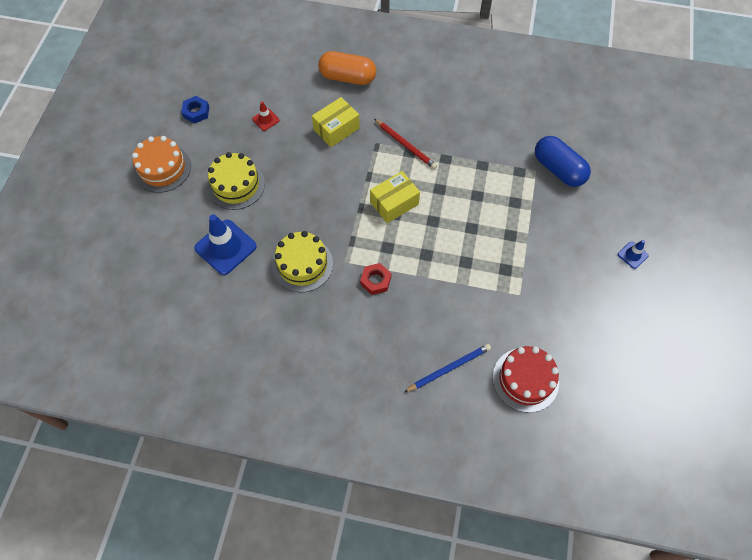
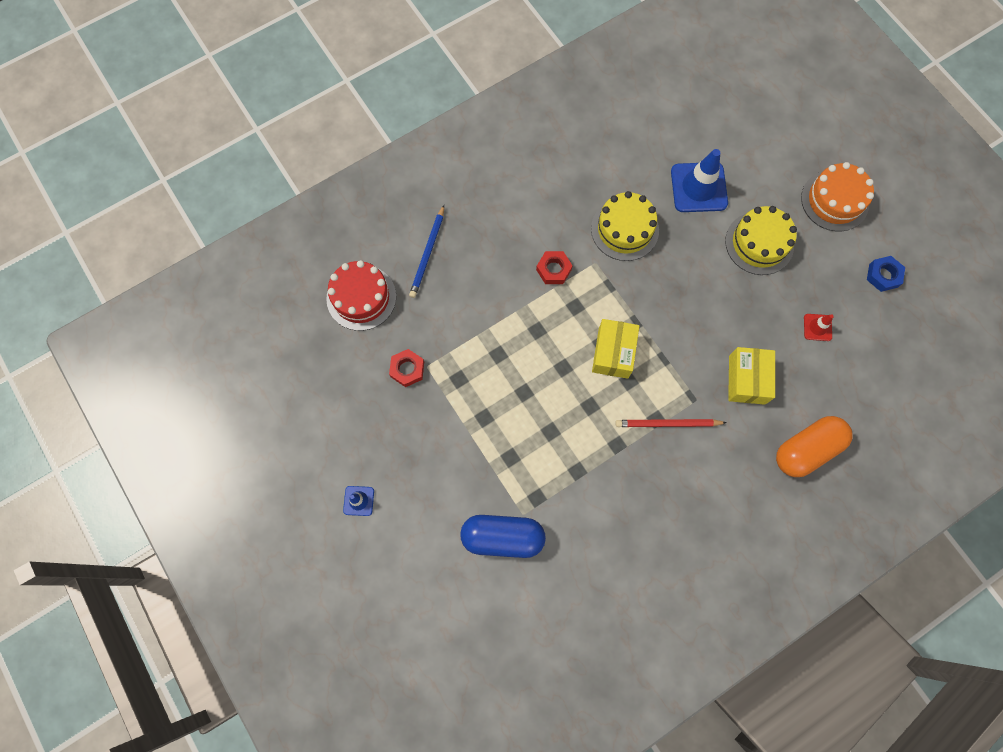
camera: 135 degrees right, 10 degrees up
none -> red nut [389,349,424,387]

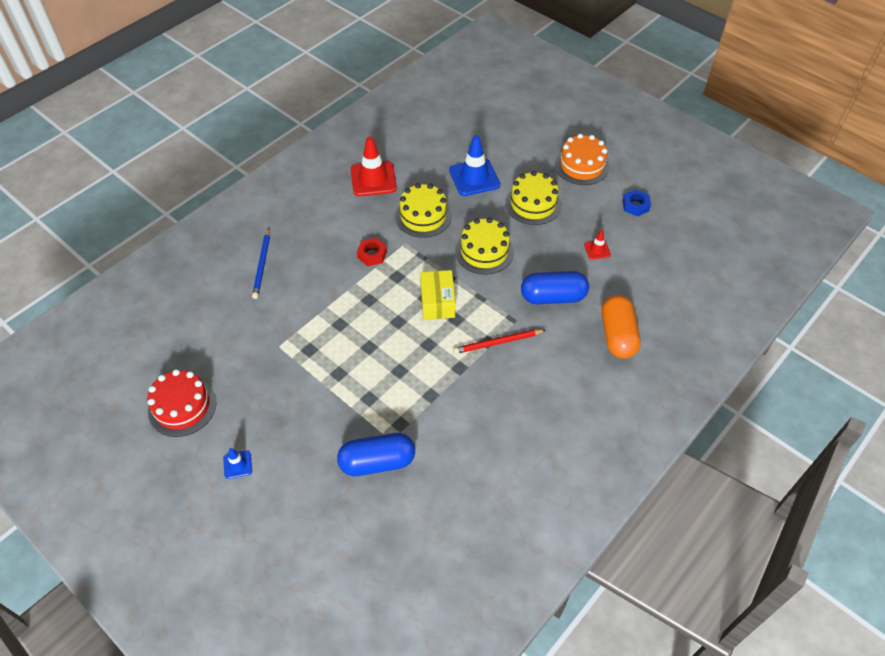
camera: 15 degrees left, 20 degrees down
red cake [326,260,396,331] -> red cake moved to [147,369,217,437]
red nut [389,349,424,387] -> none
yellow box [728,347,775,405] -> blue capsule [521,271,589,304]
orange capsule [776,416,853,477] -> orange capsule turned 45 degrees counterclockwise [602,295,641,359]
none -> red traffic cone [351,137,397,196]
none -> yellow cake [455,218,514,274]

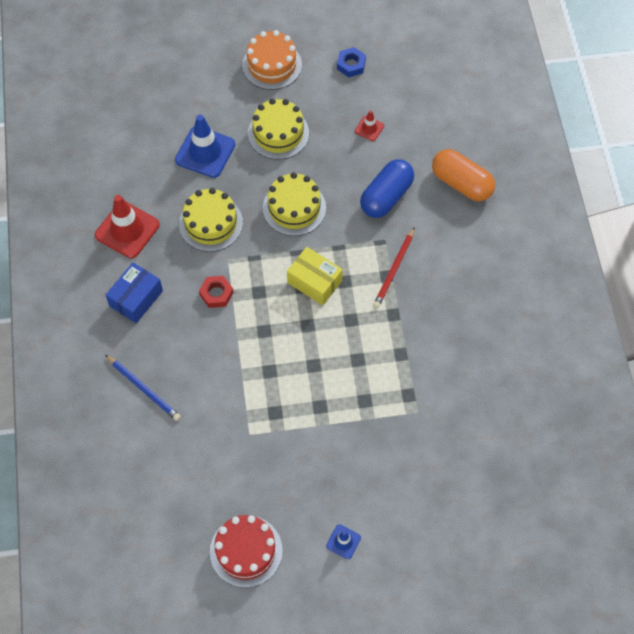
camera: 50 degrees left, 10 degrees up
blue capsule [337,433,415,476] -> none
none -> blue box [106,262,163,323]

